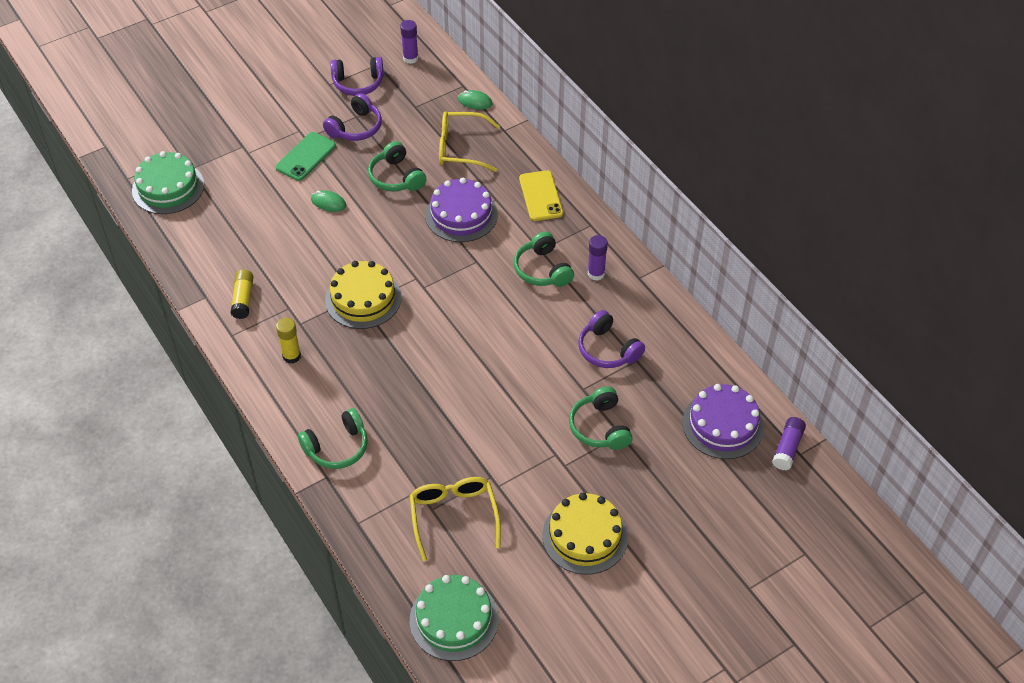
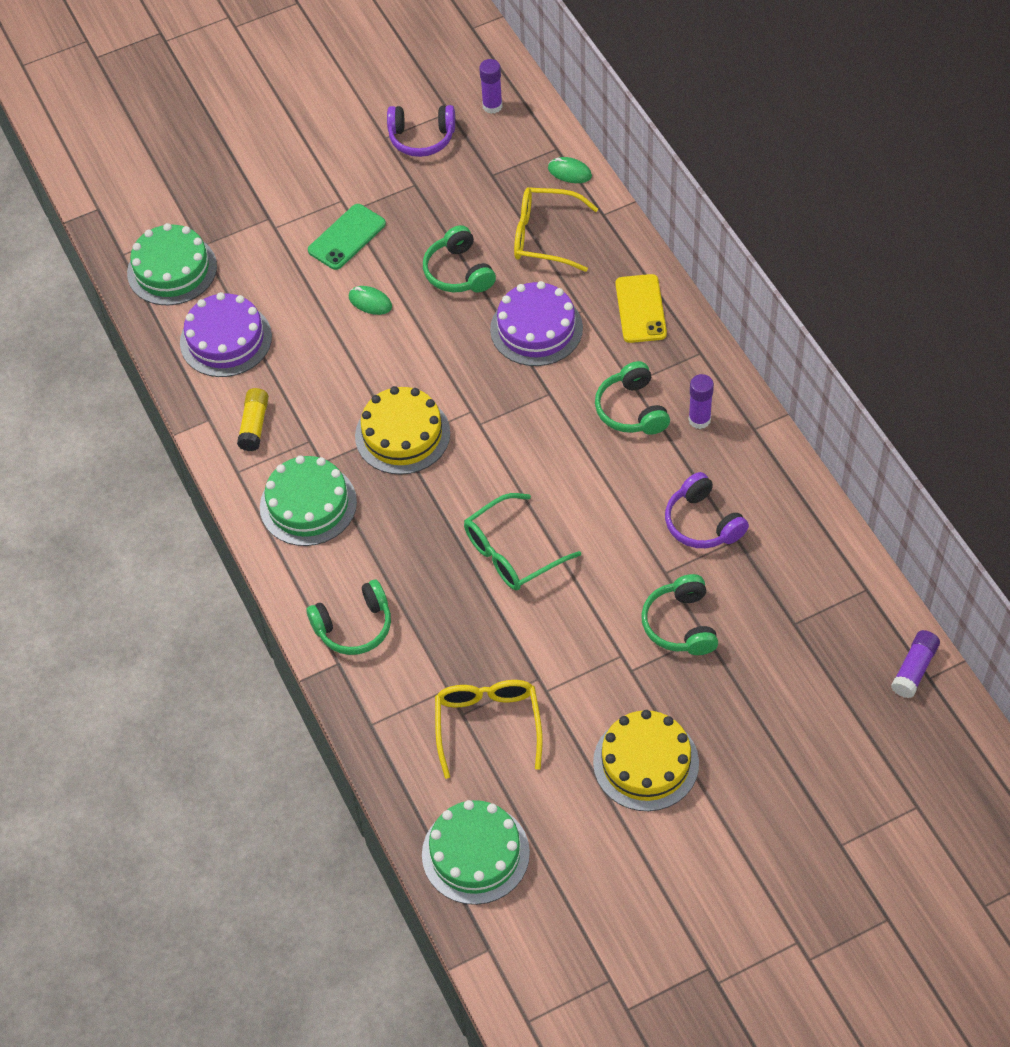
camera: 10 degrees right, 5 degrees up
yellow glue stick [276,318,301,364] -> green cake [260,455,357,546]
purple headphones [323,93,382,141] -> none
purple cake [682,384,764,459] -> purple cake moved to [180,292,272,377]
none -> green glasses [464,493,581,590]

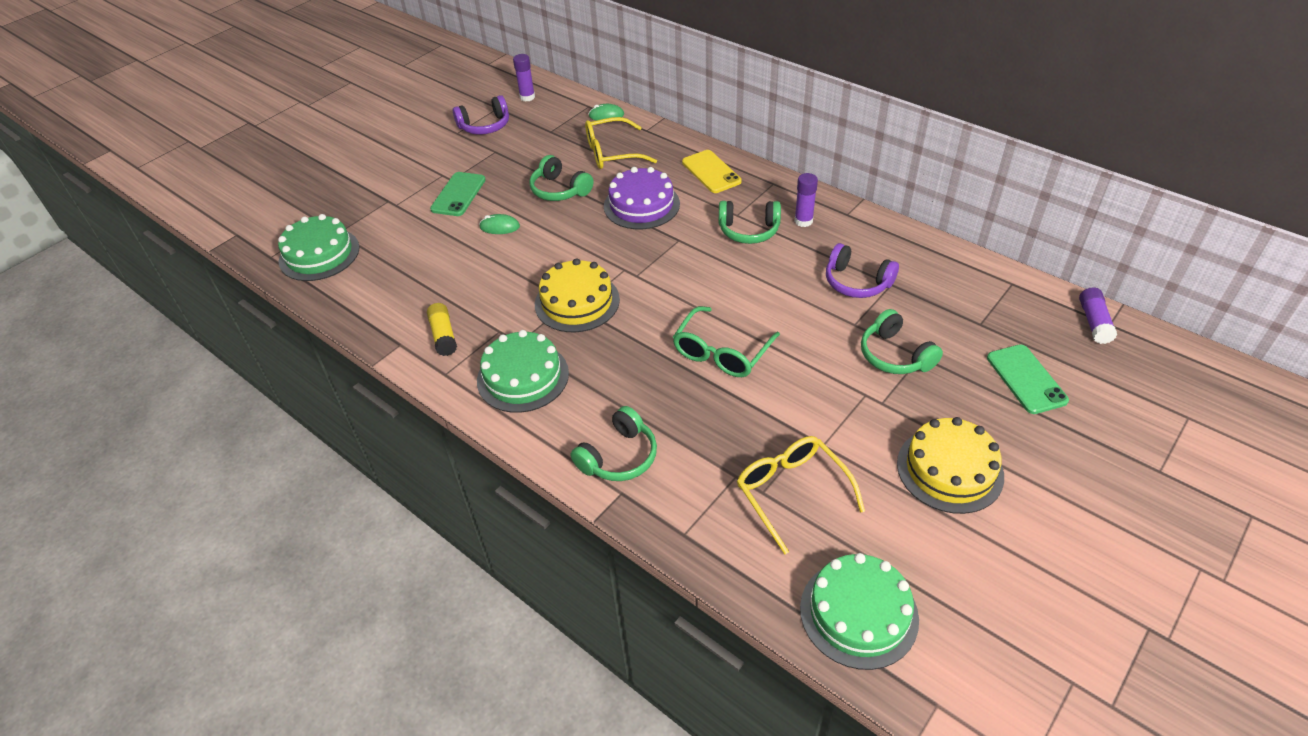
camera: 25 degrees left, 10 degrees down
purple cake [180,292,272,377] -> none
green headphones [595,361,670,435] -> green headphones turned 45 degrees counterclockwise [719,201,781,244]
none -> green phone [987,344,1069,414]

